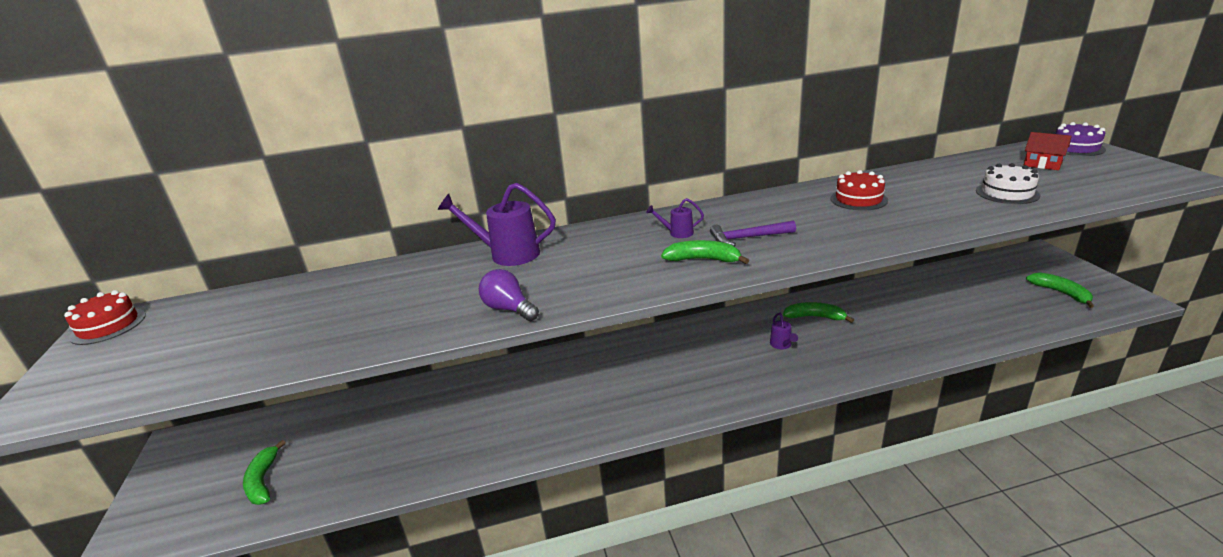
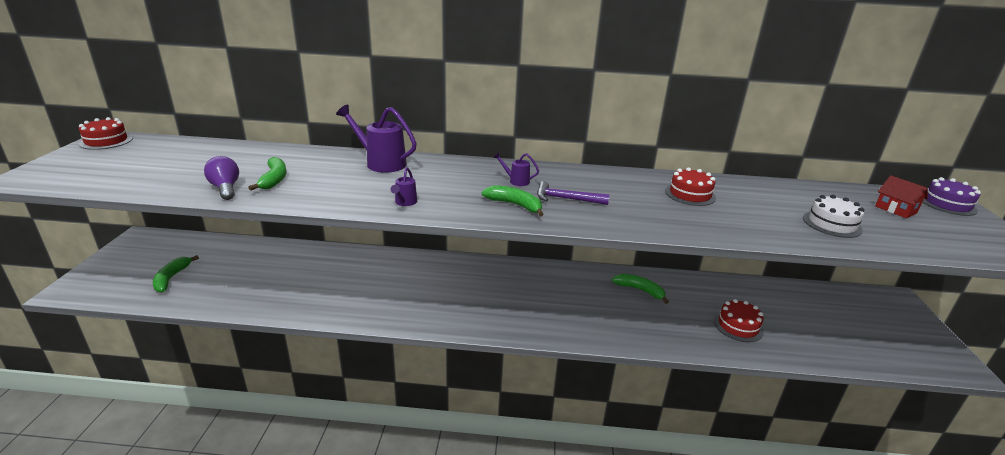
camera: 15 degrees right, 0 degrees up
purple light bulb [479,269,539,321] -> purple light bulb moved to [204,156,239,200]
purple watering can [770,313,798,349] -> purple watering can moved to [391,167,417,206]
green banana [1026,272,1094,308] -> green banana moved to [248,157,287,190]
none -> red cake [714,299,764,342]

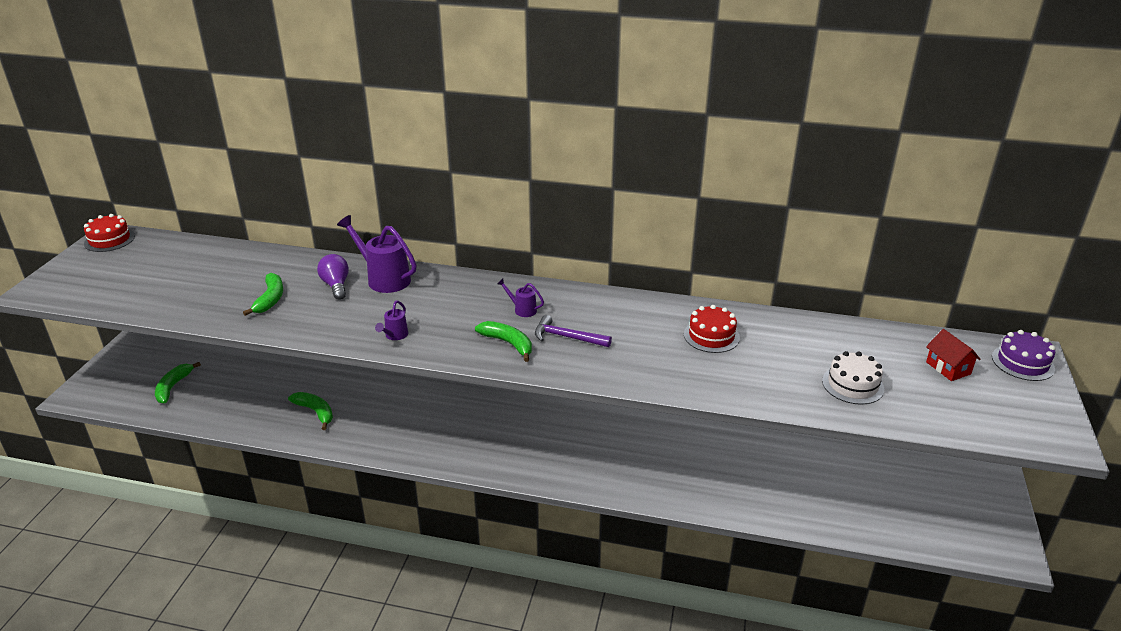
camera: 10 degrees right, 5 degrees up
purple light bulb [204,156,239,200] -> purple light bulb moved to [317,254,349,300]
green banana [612,274,669,304] -> green banana moved to [288,392,333,430]
red cake [714,299,764,342] -> none

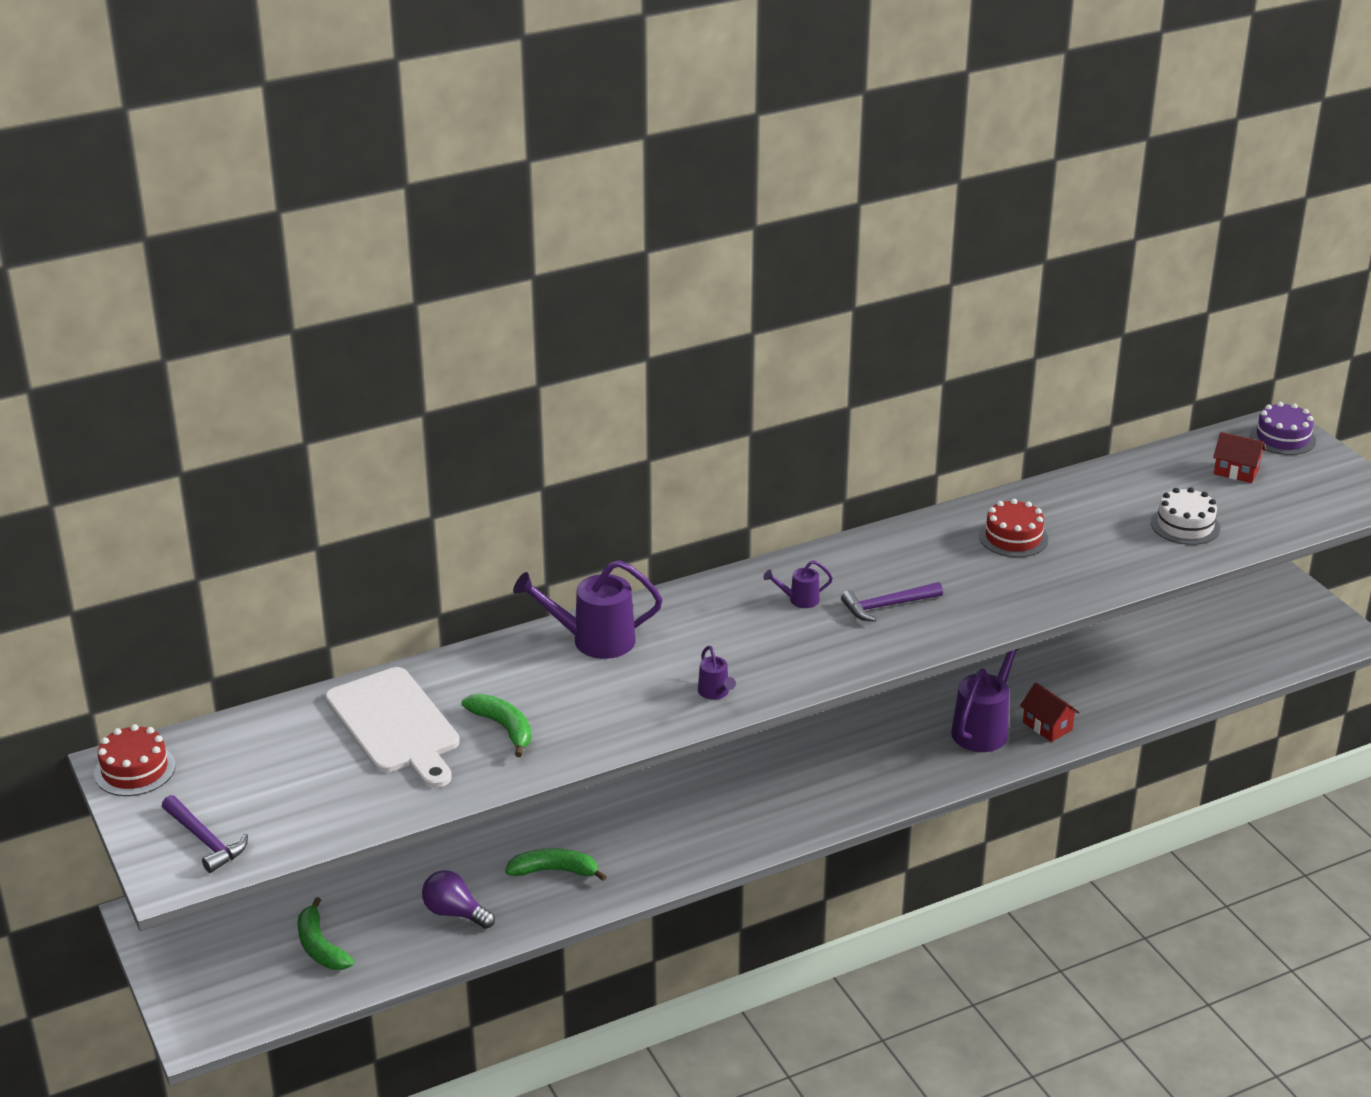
camera: 40 degrees left, 0 degrees up
purple light bulb [317,254,349,300] -> purple light bulb moved to [422,870,495,929]
green banana [475,321,532,362] -> none
none -> purple hammer [162,795,248,873]
none -> white cutting board [325,667,460,788]
none -> purple watering can [951,648,1020,752]
none -> red house [1020,682,1080,742]

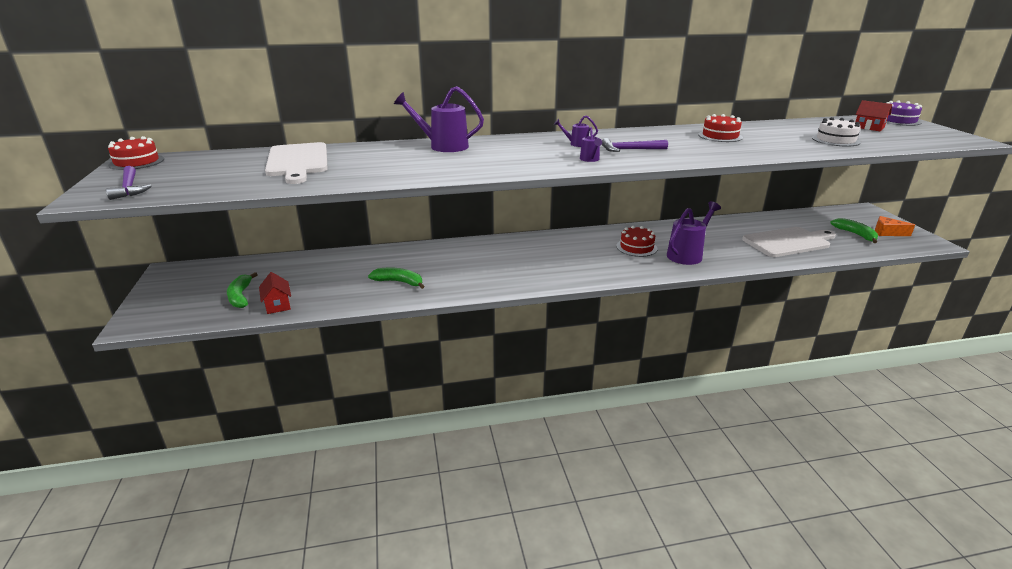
camera: 15 degrees right, 5 degrees down
purple light bulb [422,870,495,929] -> none
green banana [462,694,532,757] -> green banana moved to [830,218,878,243]
purple watering can [698,646,736,700] -> purple watering can moved to [580,126,602,162]
red house [1020,682,1080,742] -> red house moved to [259,272,291,314]
none -> red cake [616,226,657,257]
none -> white cutting board [742,227,836,257]
none -> orange cheese [875,216,915,236]

